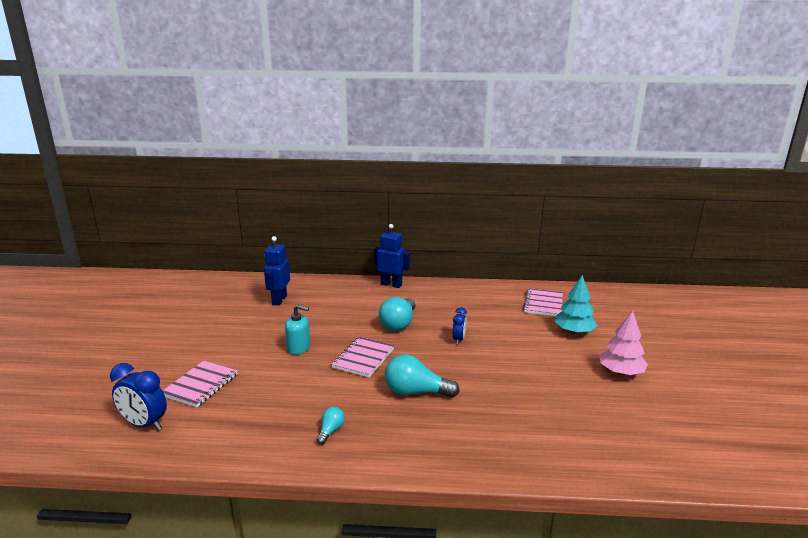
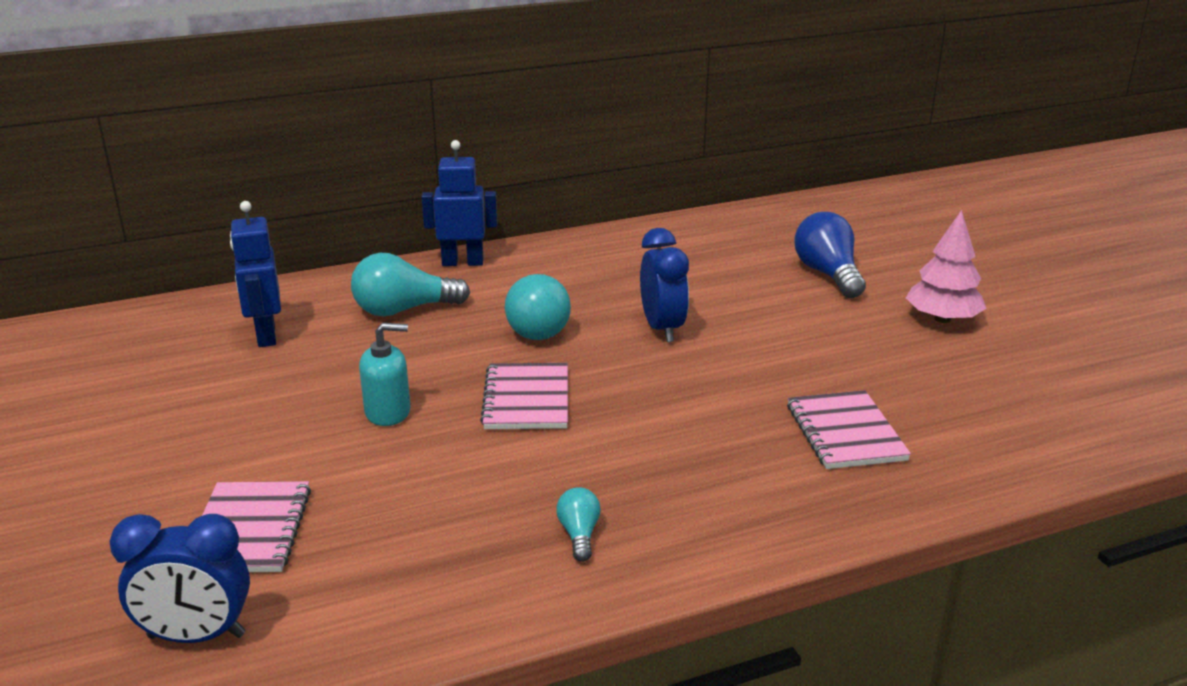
camera: 25 degrees left, 5 degrees up
turquoise light bulb [385,354,460,398] -> turquoise light bulb moved to [351,253,470,316]
blue clock [452,307,467,345] -> blue clock [640,228,689,342], size x1.65
pink notebook [523,288,563,317] -> pink notebook moved to [787,390,911,469]
turquoise tree [555,275,597,334] -> blue light bulb [794,212,866,298]

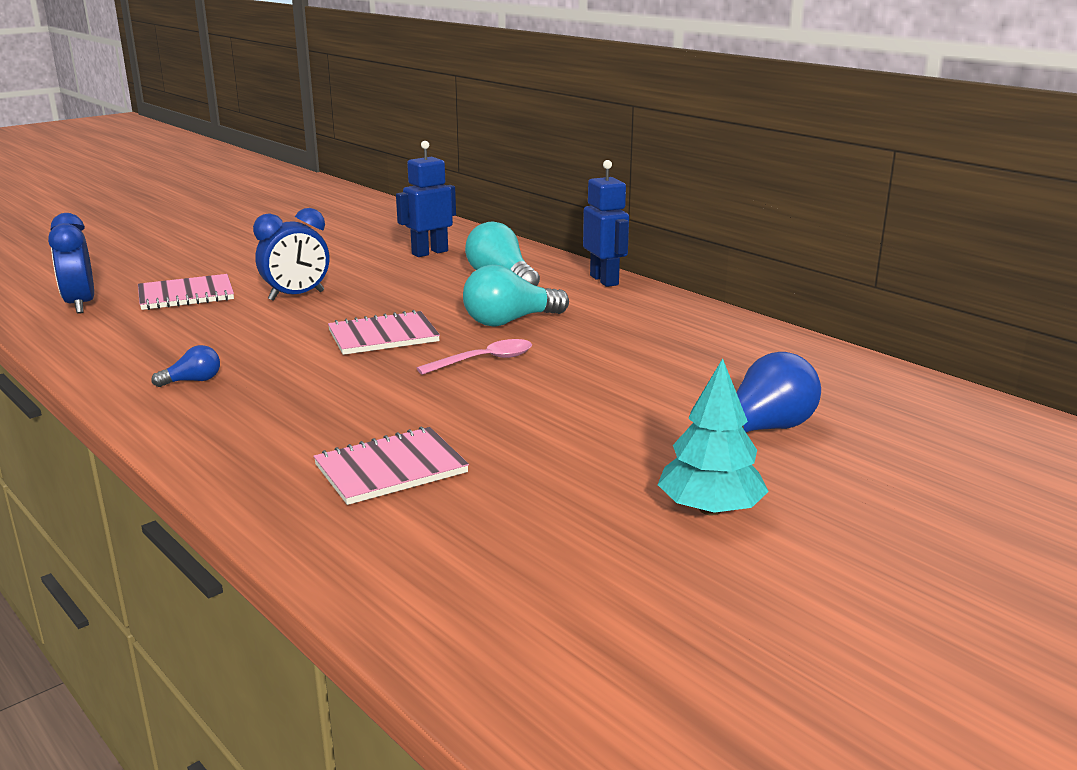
camera: 70 degrees right, 5 degrees down
turquoise soap dispenser [359,323,410,426] -> none
turquoise light bulb [556,487,601,562] -> blue light bulb [151,345,220,387]
blue clock [640,228,689,342] -> blue clock moved to [253,208,329,301]
pink tree [906,210,987,323] -> turquoise tree [658,358,769,515]
none -> pink spoon [417,339,532,375]

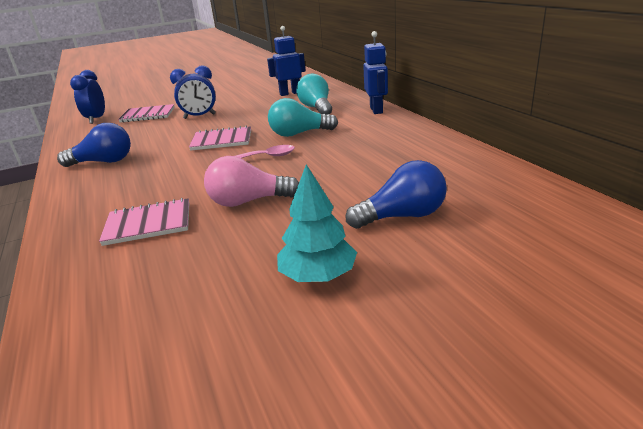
camera: 20 degrees right, 5 degrees up
blue light bulb [151,345,220,387] -> blue light bulb [57,123,131,167], size x1.93
none -> pink light bulb [204,156,299,207]

